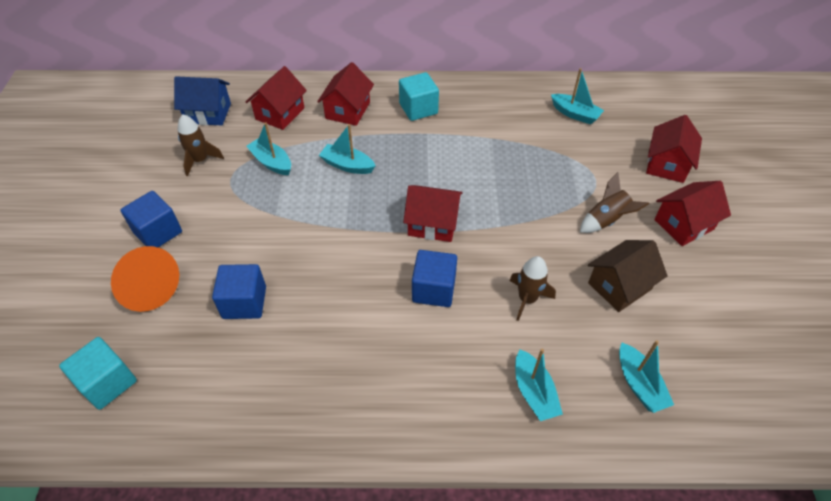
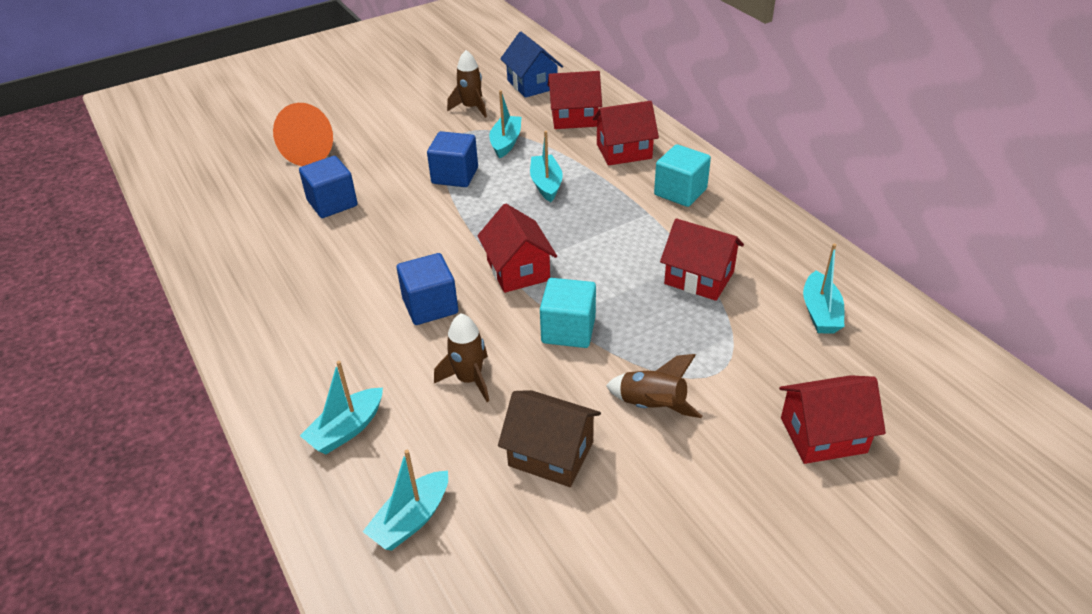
camera: 60 degrees right, 10 degrees down
turquoise cube [59,337,137,410] -> turquoise cube moved to [540,278,596,348]
blue cube [120,191,182,247] -> blue cube moved to [427,131,478,187]
red house [654,181,731,246] -> red house moved to [660,218,744,301]

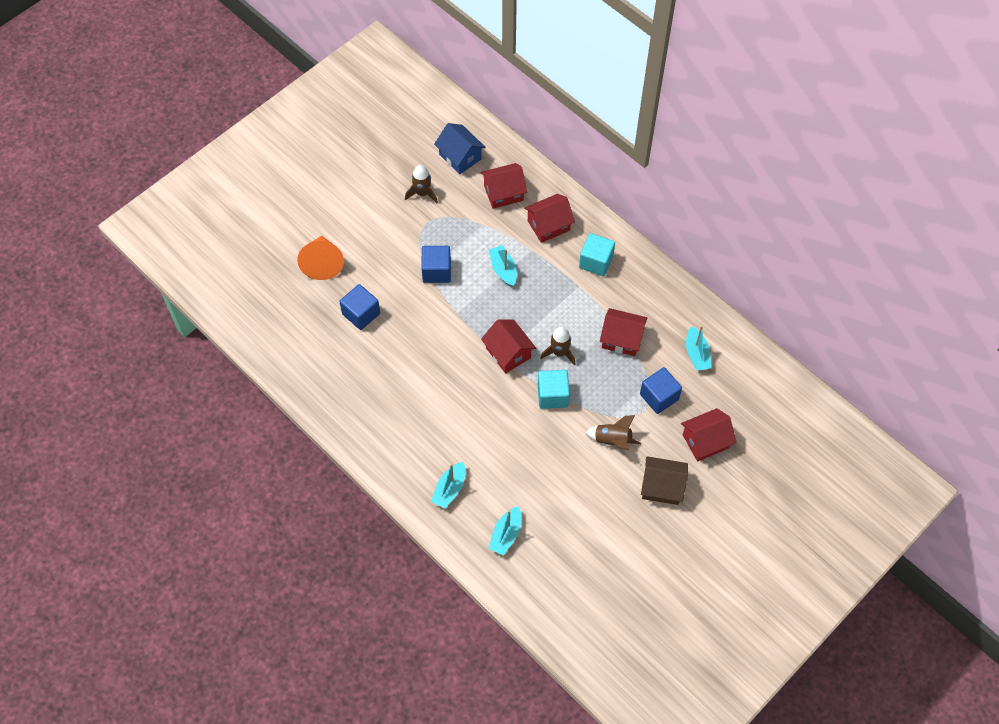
camera: 15 degrees left, 20 degrees up
blue cube [397,253,458,325] -> blue cube moved to [640,367,682,414]
brown rocket [434,313,489,402] -> brown rocket moved to [541,327,575,365]
turquoise boat [489,90,521,159] -> none
brown house [498,390,601,487] -> brown house moved to [641,456,688,505]

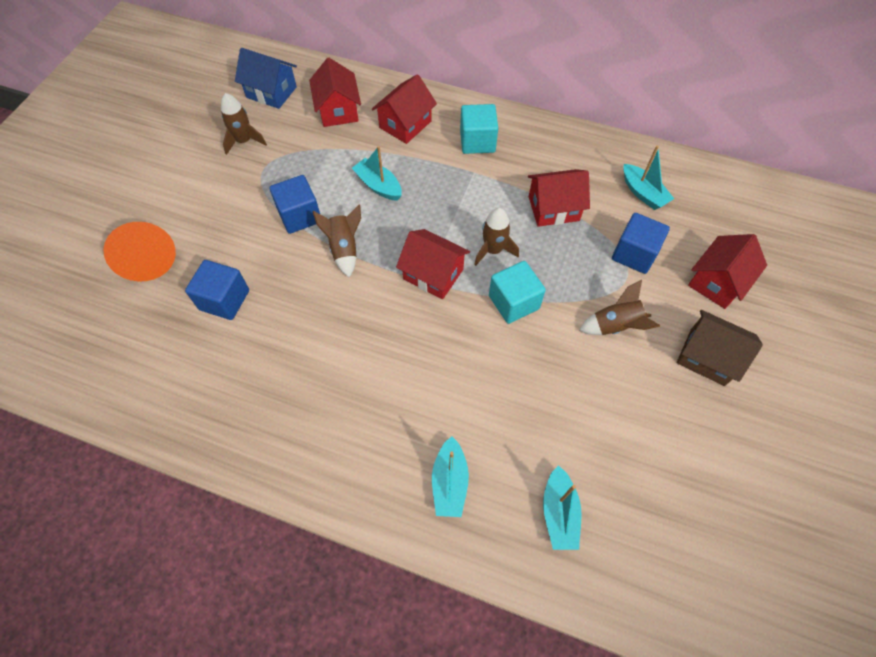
camera: 25 degrees left, 0 degrees up
red house [481,163,527,209] -> red house turned 60 degrees counterclockwise [309,58,361,127]
brown house [641,456,688,505] -> brown house turned 45 degrees clockwise [677,310,763,386]
none -> brown rocket [312,204,361,277]

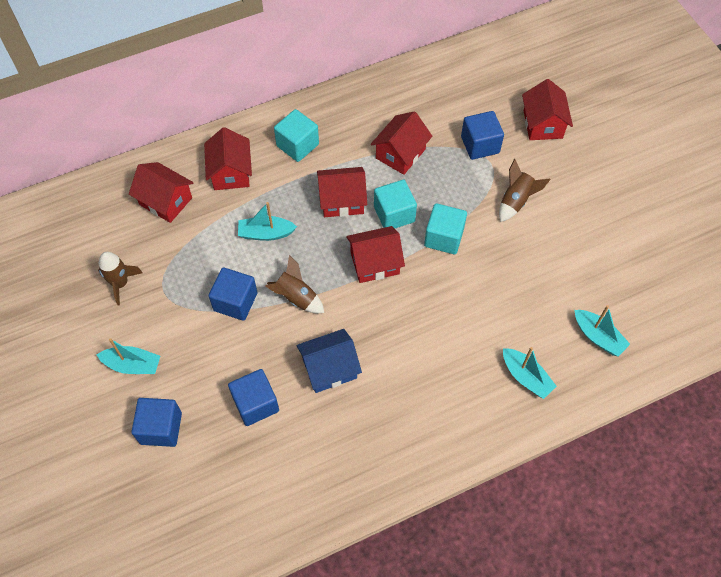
camera: 45 degrees left, 0 degrees up
orange cone [103,222,176,282] -> blue cube [131,398,182,447]
blue house [235,48,297,109] -> blue house moved to [297,329,362,393]
brown rocket [474,208,519,266] -> turquoise cube [374,180,417,228]
turquoise boat [624,145,674,210] -> turquoise boat moved to [97,338,160,374]
brown house [677,310,763,386] -> none
none -> red house [317,167,367,217]

